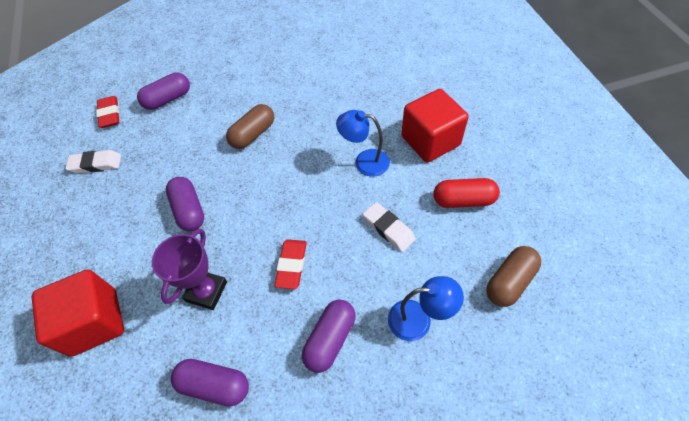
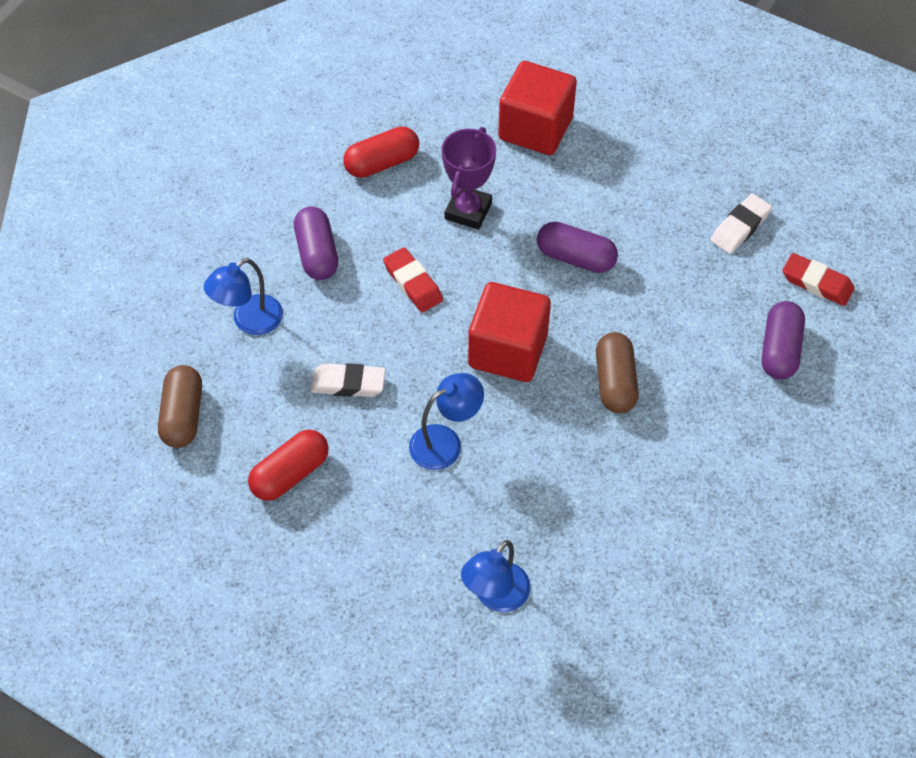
camera: 135 degrees right, 0 degrees up
purple trophy [152,229,227,310] -> purple trophy turned 45 degrees clockwise [442,127,496,230]
purple capsule [171,359,249,406] -> red capsule [343,127,419,178]
red cube [401,89,469,162] -> red cube moved to [468,282,551,382]
none -> blue lamp [461,540,531,612]

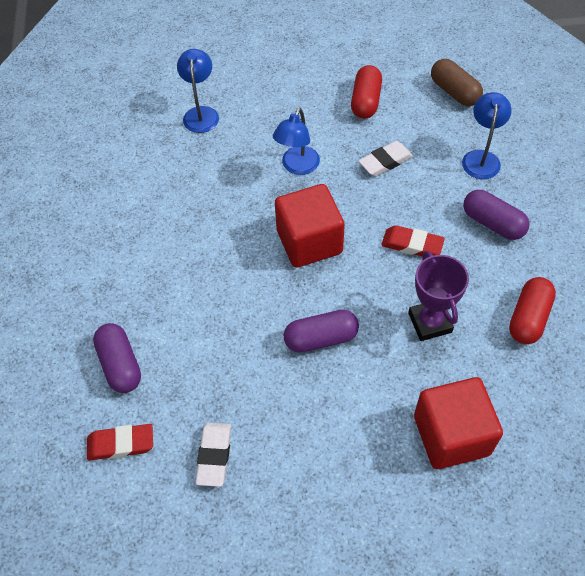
camera: 145 degrees right, 0 degrees up
brown capsule [596,332,639,413] -> none

